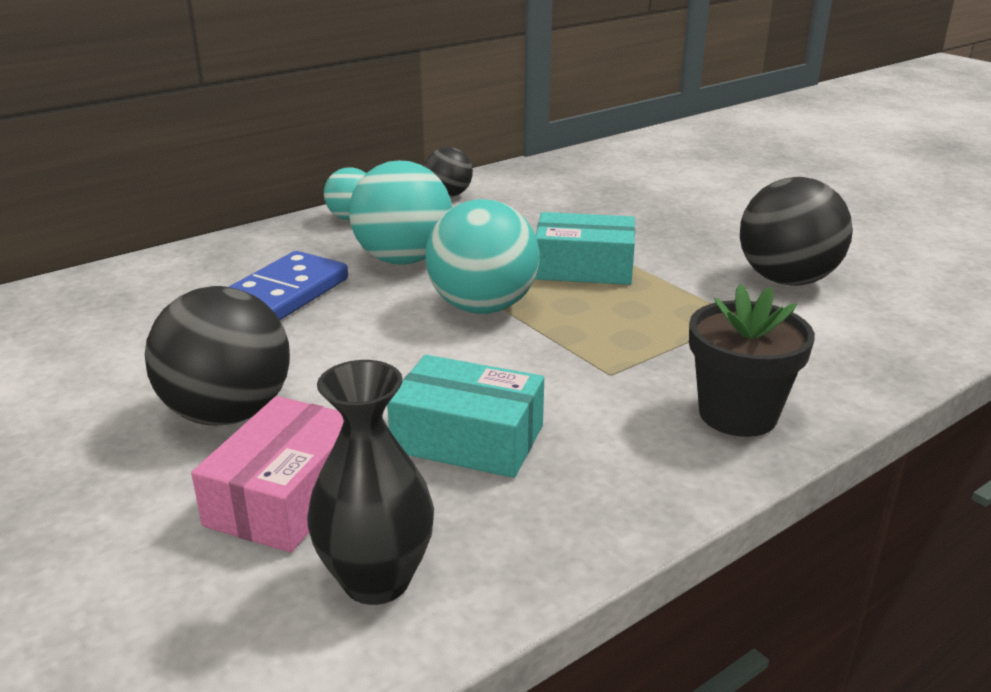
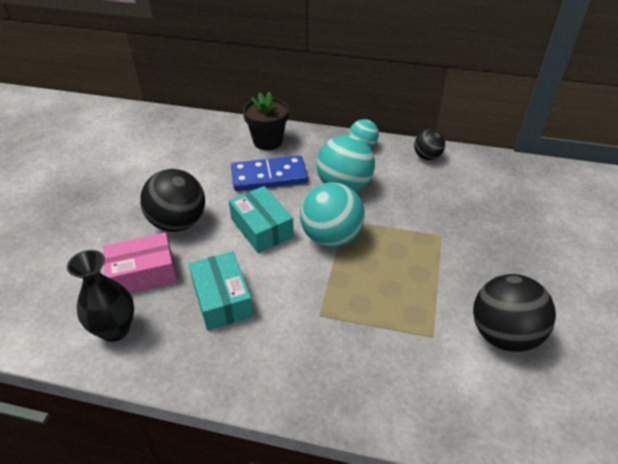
camera: 50 degrees right, 15 degrees up
turquoise box [535,212,635,285] -> turquoise box moved to [229,186,294,253]
black flower pot [689,284,815,437] -> black flower pot moved to [243,92,289,150]

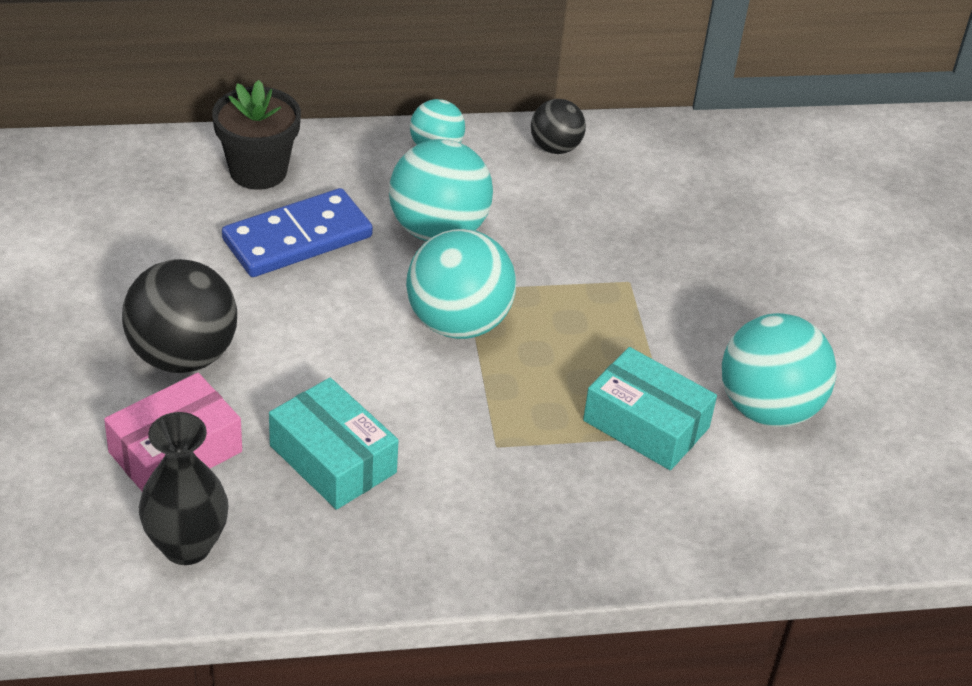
camera: 25 degrees left, 0 degrees up
turquoise box [229,186,294,253] -> turquoise box moved to [583,347,717,470]
black ball [473,274,556,352] -> turquoise ball [722,313,836,427]

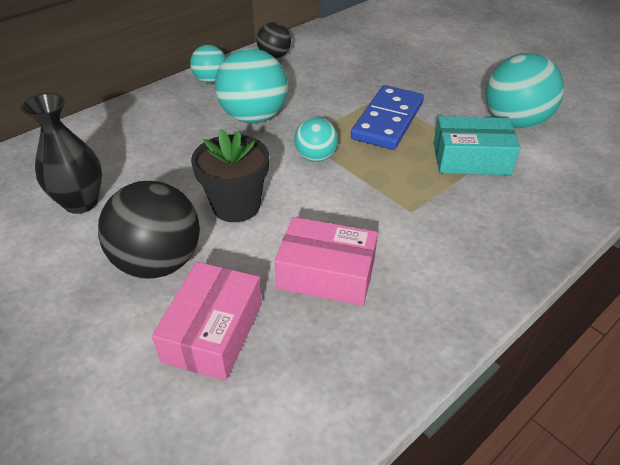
camera: 30 degrees left, 0 degrees up
black vase [139,412,229,565] -> black vase moved to [21,93,102,214]
black flower pot [212,80,301,190] -> black flower pot moved to [191,129,269,222]
blue domino [222,188,373,277] -> blue domino moved to [351,85,424,150]
turquoise box [269,378,399,510] -> pink box [275,217,378,306]
turquoise ball [406,229,516,339] -> turquoise ball [294,117,338,162], size x0.57

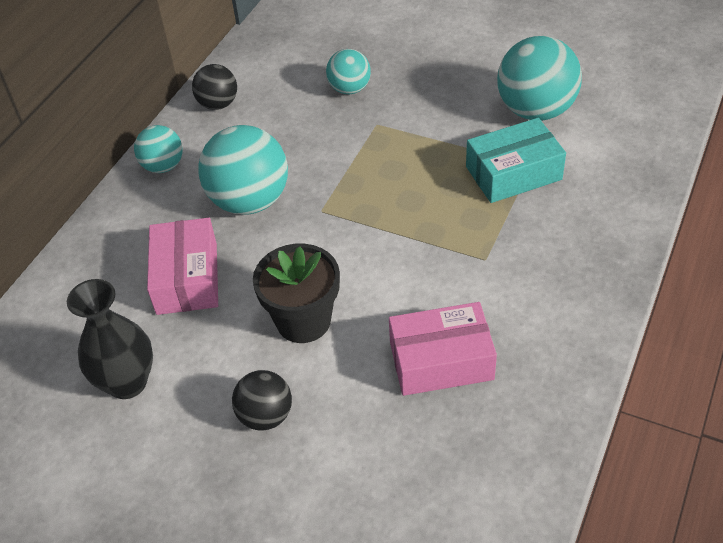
camera: 20 degrees left, 5 degrees up
black ball [98,181,200,279] -> black ball [232,370,292,431], size x0.57
pink box [152,262,262,381] -> pink box moved to [147,218,218,315]
turquoise ball [294,117,338,162] -> turquoise ball moved to [326,49,371,94]
blue domino [351,85,424,150] -> none

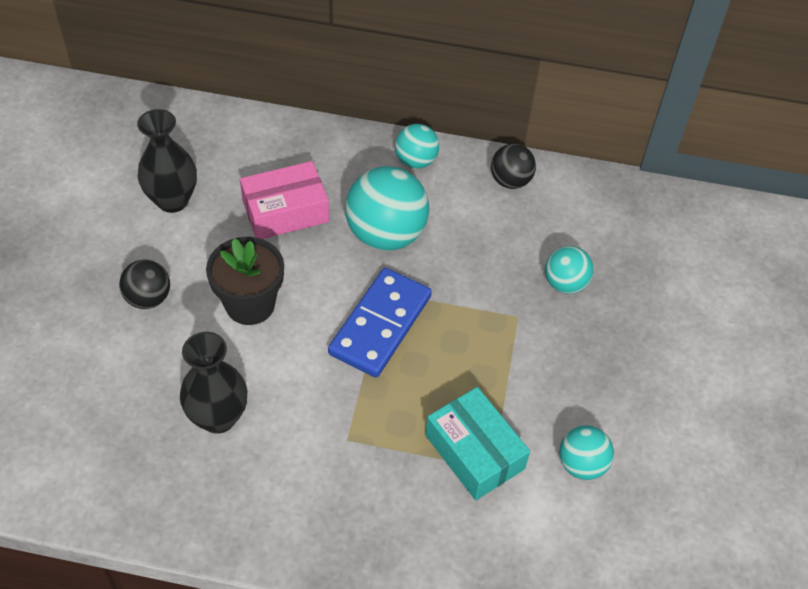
camera: 70 degrees right, 5 degrees up
pink box [389,302,497,396] -> black vase [180,332,247,434]
turquoise ball [497,36,582,121] -> turquoise ball [559,425,614,480], size x0.57
none -> blue domino [328,268,432,377]

